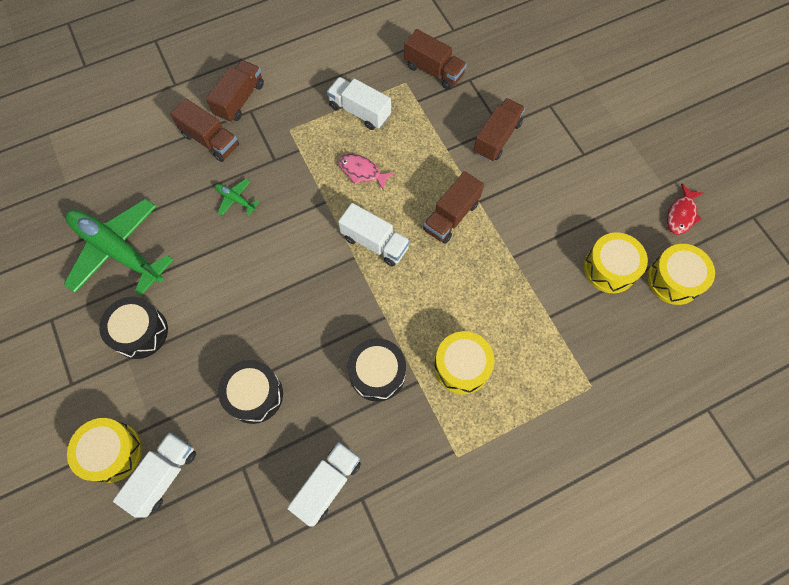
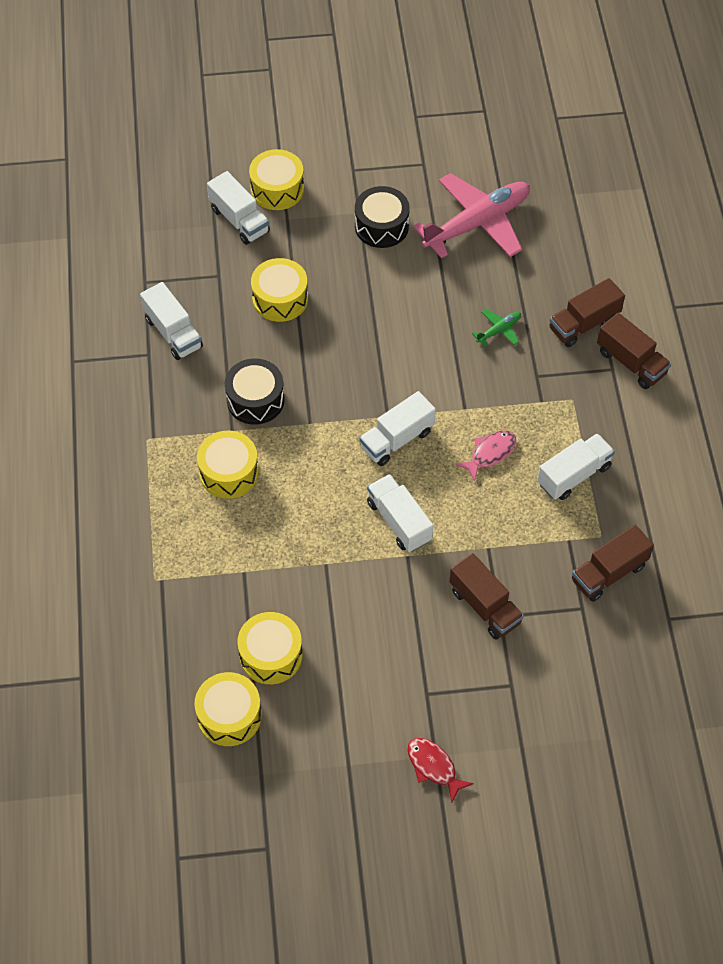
camera: 110 degrees right, 10 degrees down
green plane [64,199,173,295] -> pink plane [413,173,530,258]
black drum [218,360,283,424] -> yellow drum [251,258,308,322]
brown truck [423,171,484,244] -> white truck [367,474,433,552]
red fish [667,183,703,235] -> red fish moved to [408,738,474,803]

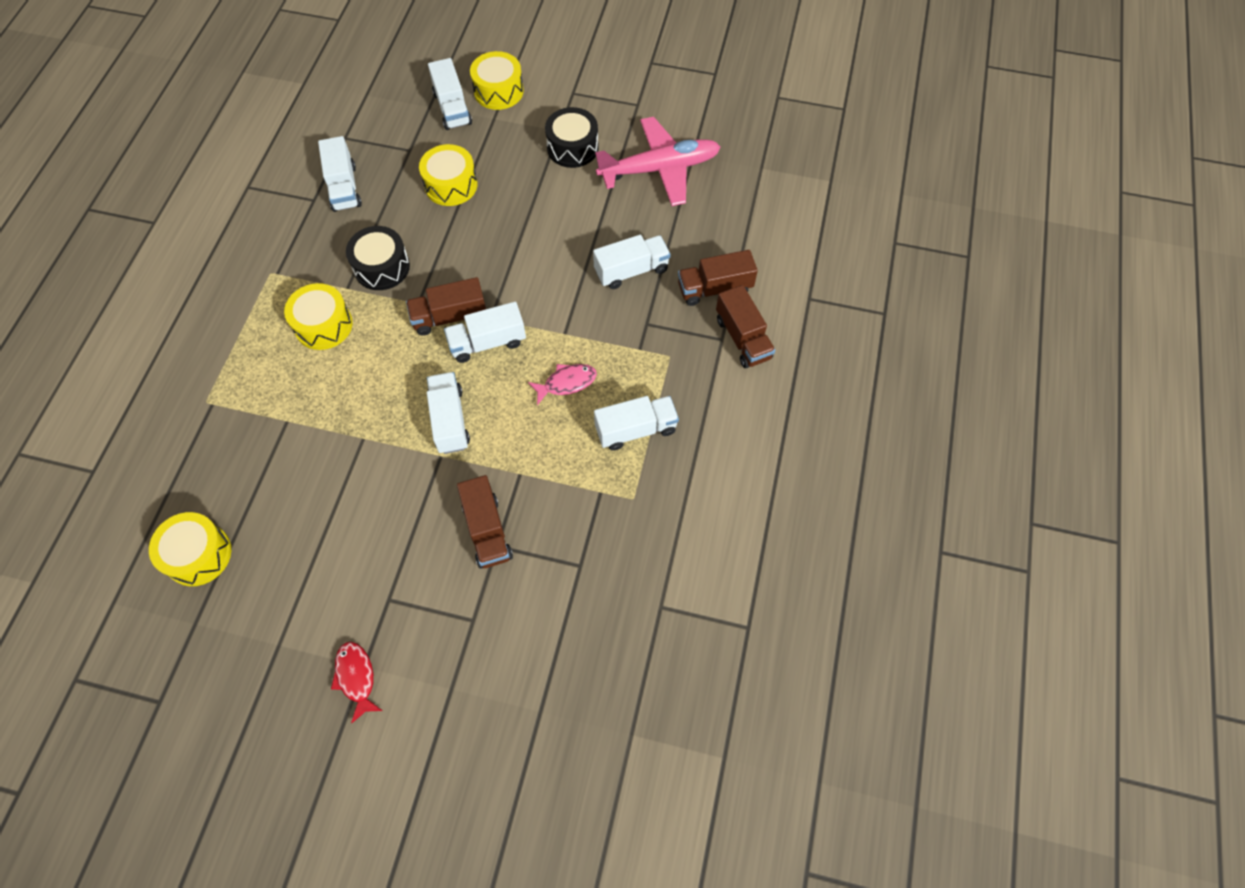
camera: 20 degrees right, 5 degrees up
yellow drum [237,612,303,684] -> none
green plane [472,309,521,347] -> white truck [593,235,671,289]
brown truck [572,525,654,602] -> brown truck moved to [406,277,486,336]

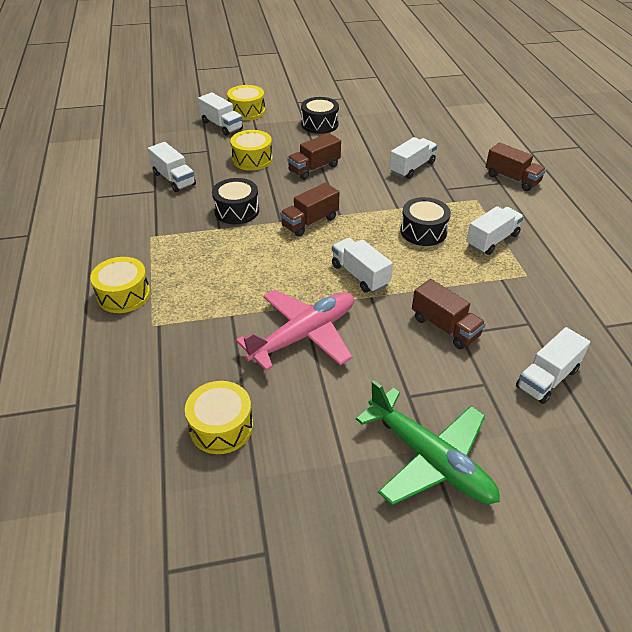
camera: 25 degrees left, 20 degrees down
yellow drum [284,283,353,350] -> yellow drum moved to [90,257,150,313]
red fish [331,642,383,724] -> green plane [356,380,500,505]
white truck [444,302,526,363] -> white truck moved to [516,327,590,404]
pink fish [528,364,597,405] -> black drum [400,197,451,246]
pink plane [595,117,720,206] -> pink plane moved to [236,290,354,371]
brown truck [678,250,758,306] -> brown truck moved to [287,133,341,180]

